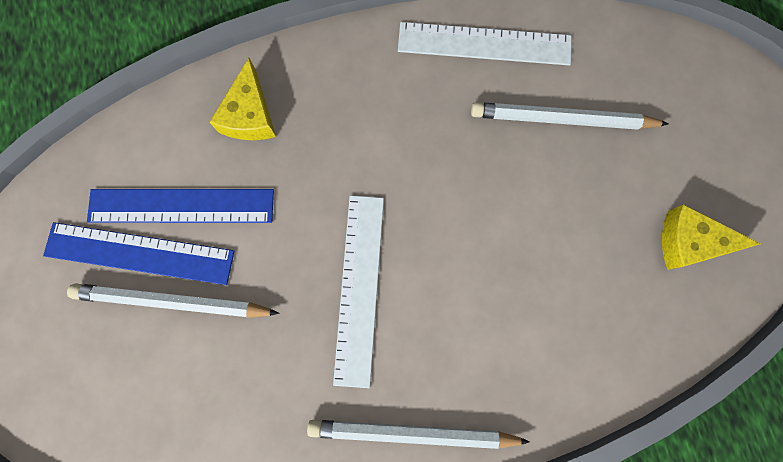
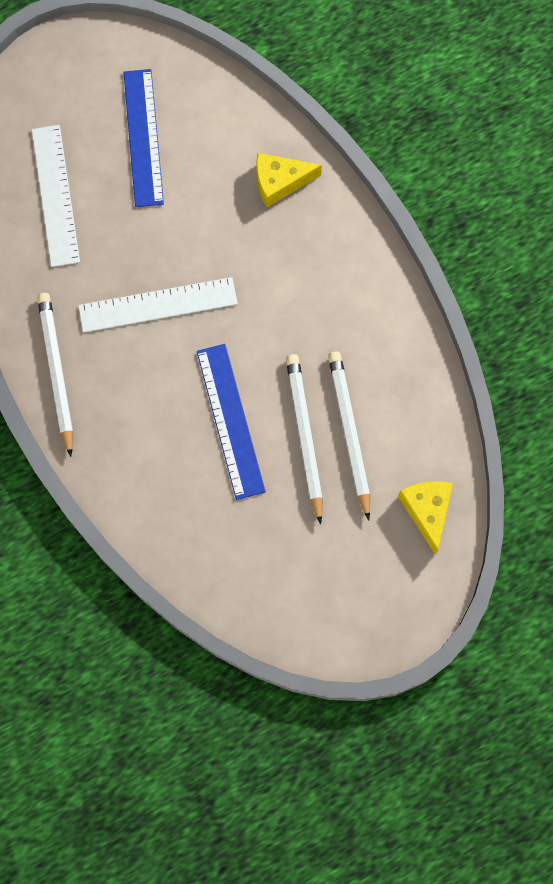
camera: 75 degrees right, 5 degrees down
white pencil [67,283,279,318] -> white pencil moved to [286,354,323,524]
blue ruler [87,189,274,223] -> blue ruler moved to [197,344,266,500]
white ruler [398,22,572,66] -> white ruler moved to [32,125,80,267]
yellow cheese [662,204,760,270] -> yellow cheese moved to [398,481,453,555]

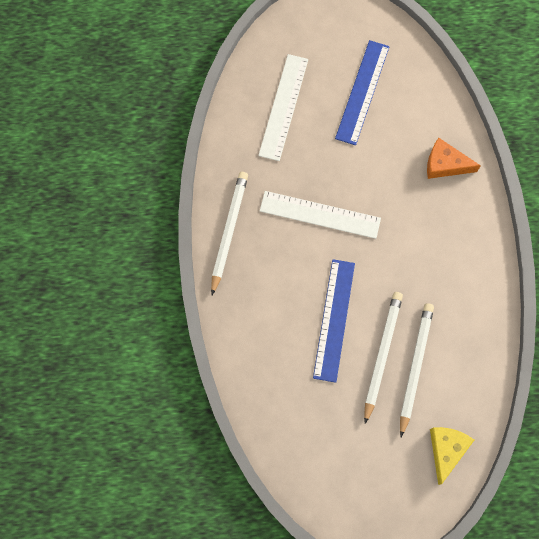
camera: 25 degrees right, 0 degrees up
yellow cheese [256,153,322,207] -> orange cheese [427,138,481,179]

